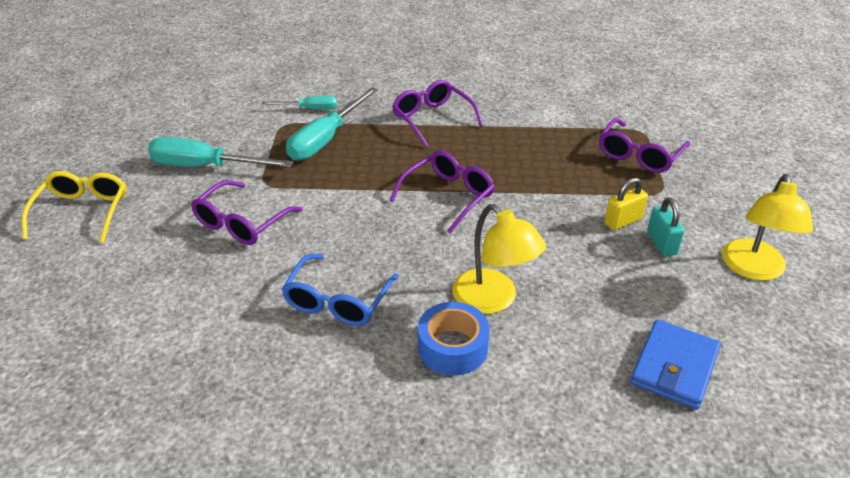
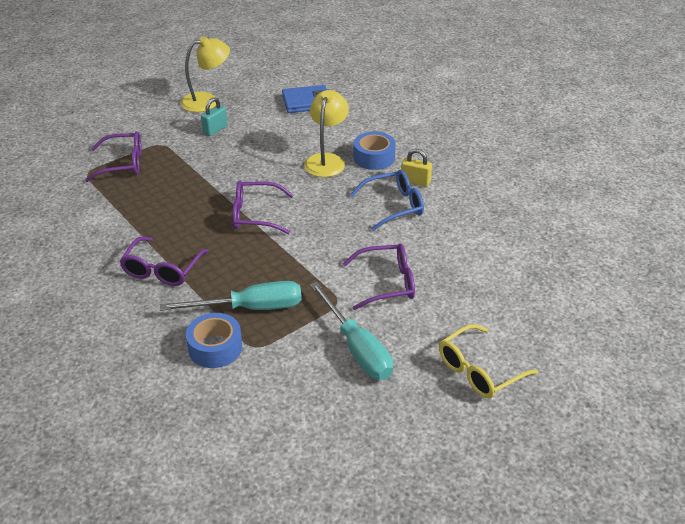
camera: 130 degrees left, 0 degrees up
turquoise screwdriver [262,96,337,110] -> blue tape [186,313,242,368]
yellow padlock [604,178,648,230] -> yellow padlock moved to [401,149,432,187]

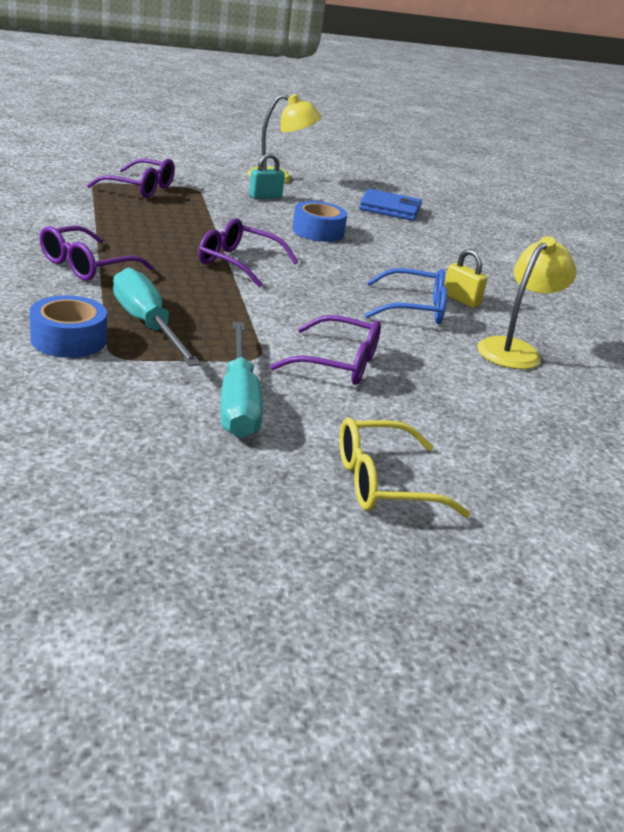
camera: 20 degrees right, 10 degrees down
turquoise screwdriver [160,281,302,311] -> turquoise screwdriver turned 135 degrees counterclockwise [113,267,201,366]
yellow lamp [304,90,349,177] -> yellow lamp moved to [477,236,577,369]
blue tape [354,132,396,170] -> blue tape moved to [292,201,347,242]

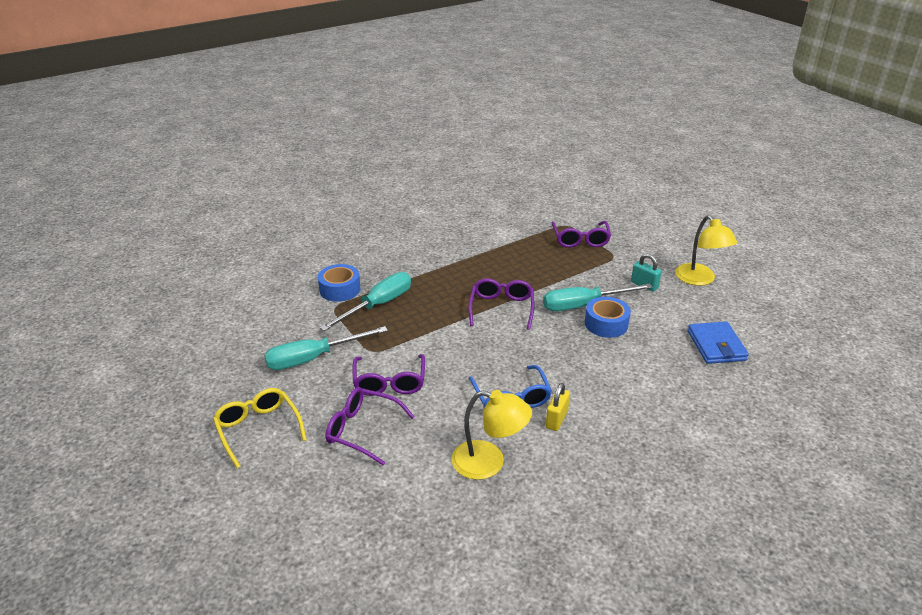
camera: 75 degrees right, 5 degrees up
purple glasses [40,226,154,281] -> purple glasses moved to [326,387,415,465]
none -> turquoise screwdriver [543,283,653,311]

